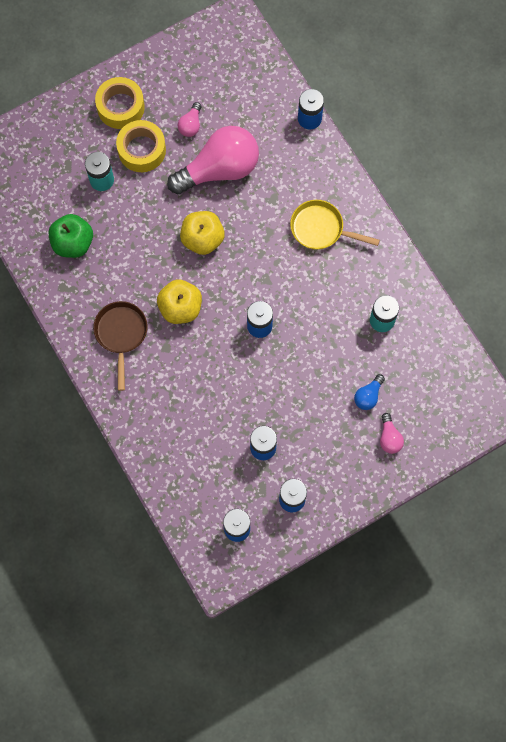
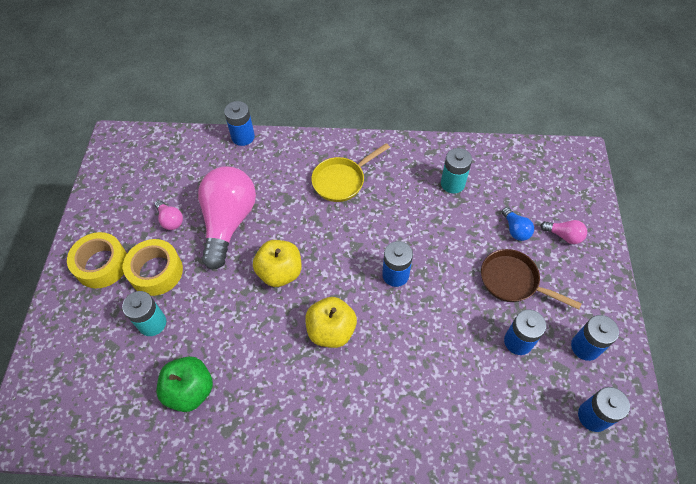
camera: 55 degrees left, 15 degrees down
brown pan [93,301,148,391] -> brown pan moved to [481,249,582,310]

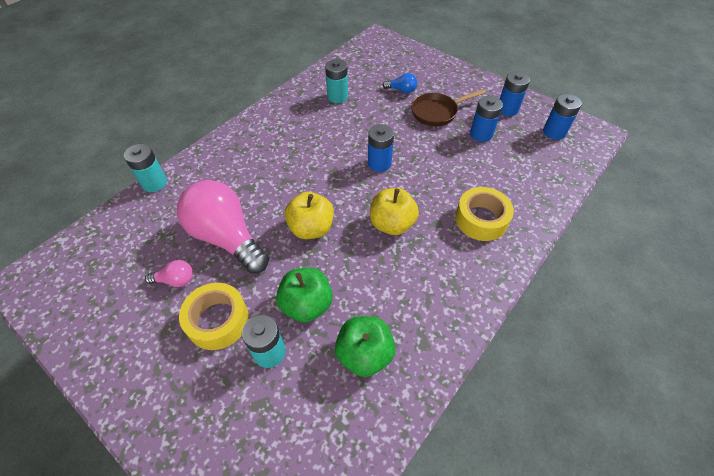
camera: 55 degrees left, 5 degrees down
yellow tape [67,232,127,288] -> yellow tape moved to [455,187,514,241]
blue battery [224,101,255,146] -> turquoise battery [124,144,167,192]
yellow pan [311,143,390,202] -> none
pink light bulb [540,220,587,244] -> none
none -> green apple [276,268,333,323]

